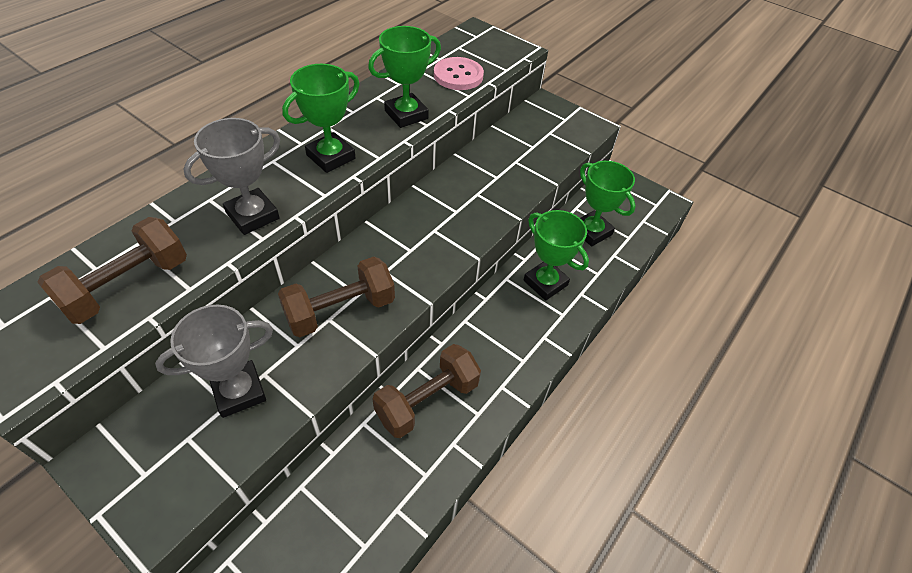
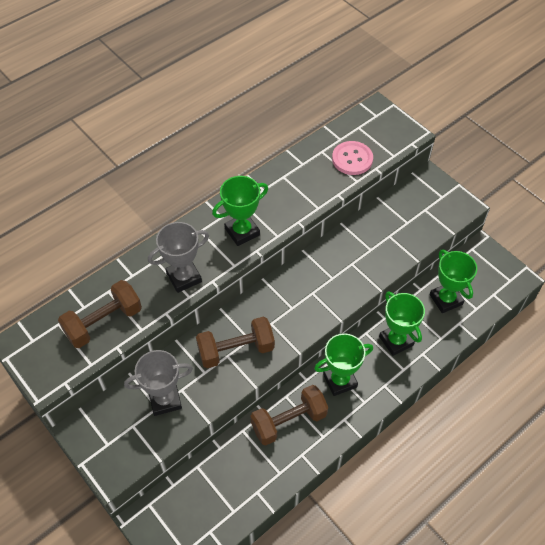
camera: 15 degrees right, 5 degrees up
green trophy [368,26,441,128] -> green trophy moved to [314,334,373,396]

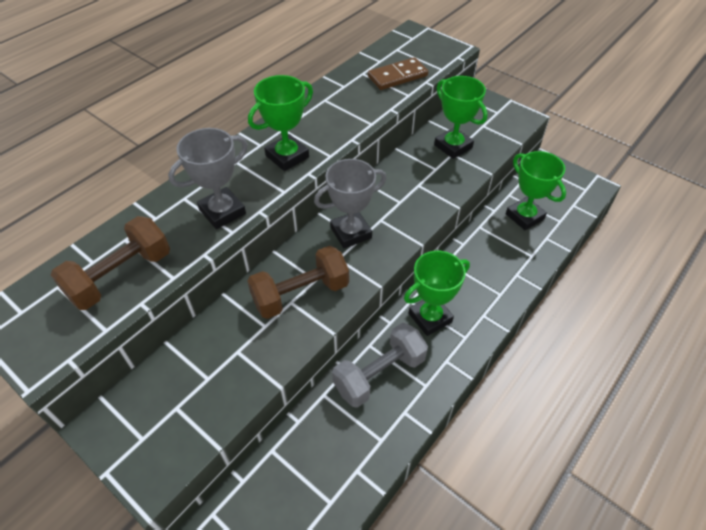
camera: 10 degrees left, 5 degrees down
grey trophy [124,350,193,416] -> grey trophy moved to [314,159,386,249]
brown dumbbell [250,385,328,445] -> grey dumbbell [332,323,428,408]
pink button [332,141,373,175] -> brown domino [368,57,429,90]
green trophy [379,292,425,356] -> green trophy moved to [434,76,488,159]

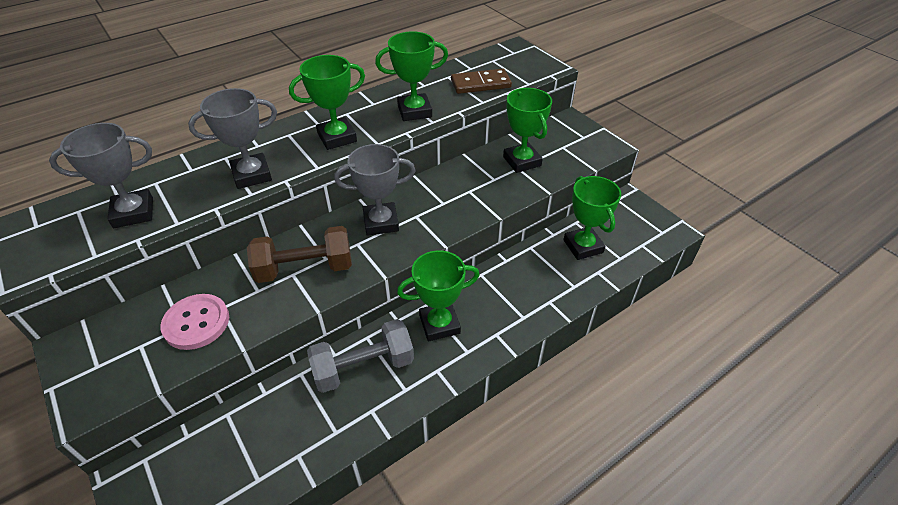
camera: 15 degrees right, 5 degrees down
brown dumbbell [51,216,170,310] -> grey trophy [49,123,153,228]
none -> pink button [161,294,229,350]
none -> green trophy [375,31,448,121]

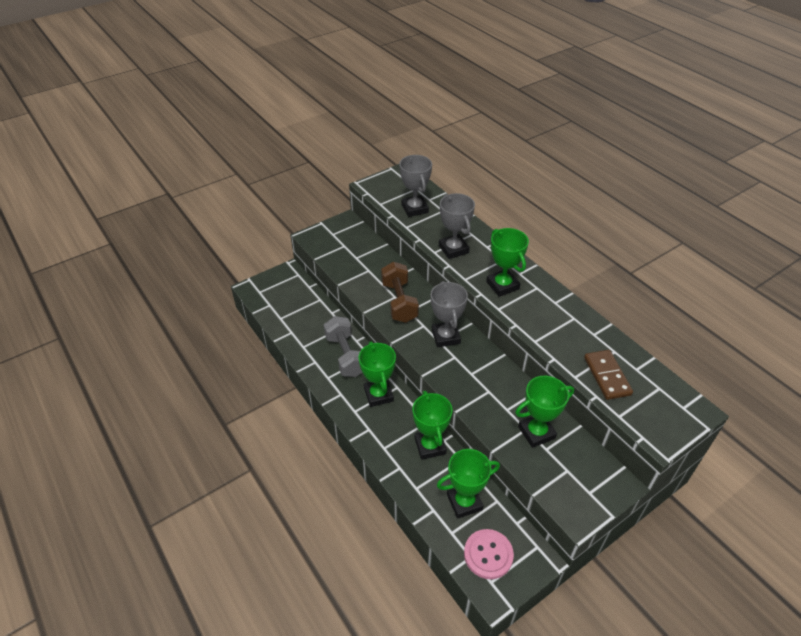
camera: 90 degrees right, 0 degrees up
pink button [161,294,229,350] -> pink button moved to [464,529,514,579]
green trophy [375,31,448,121] -> green trophy moved to [412,391,453,460]

